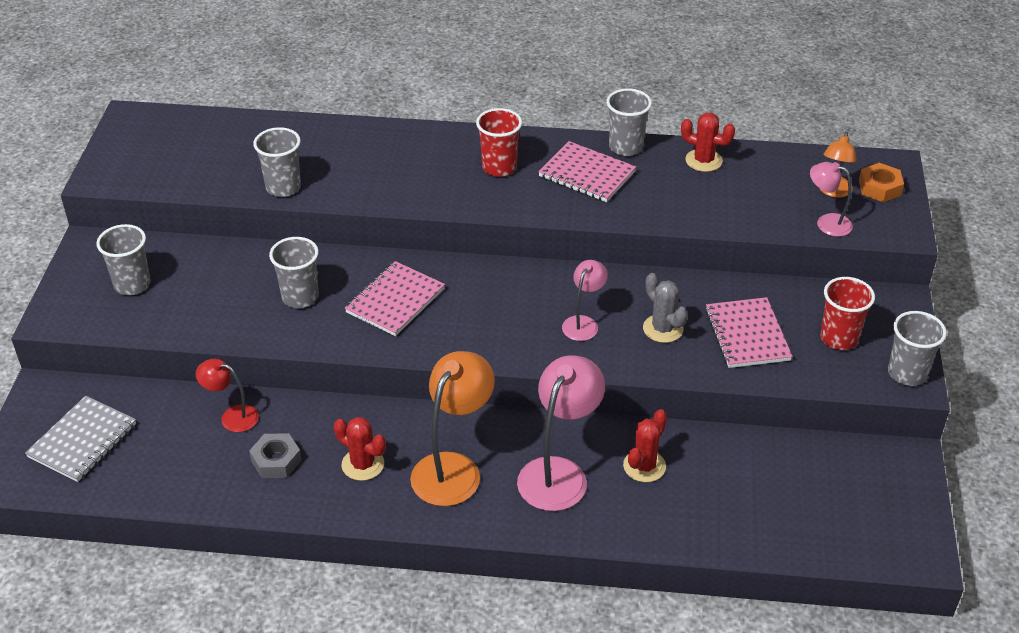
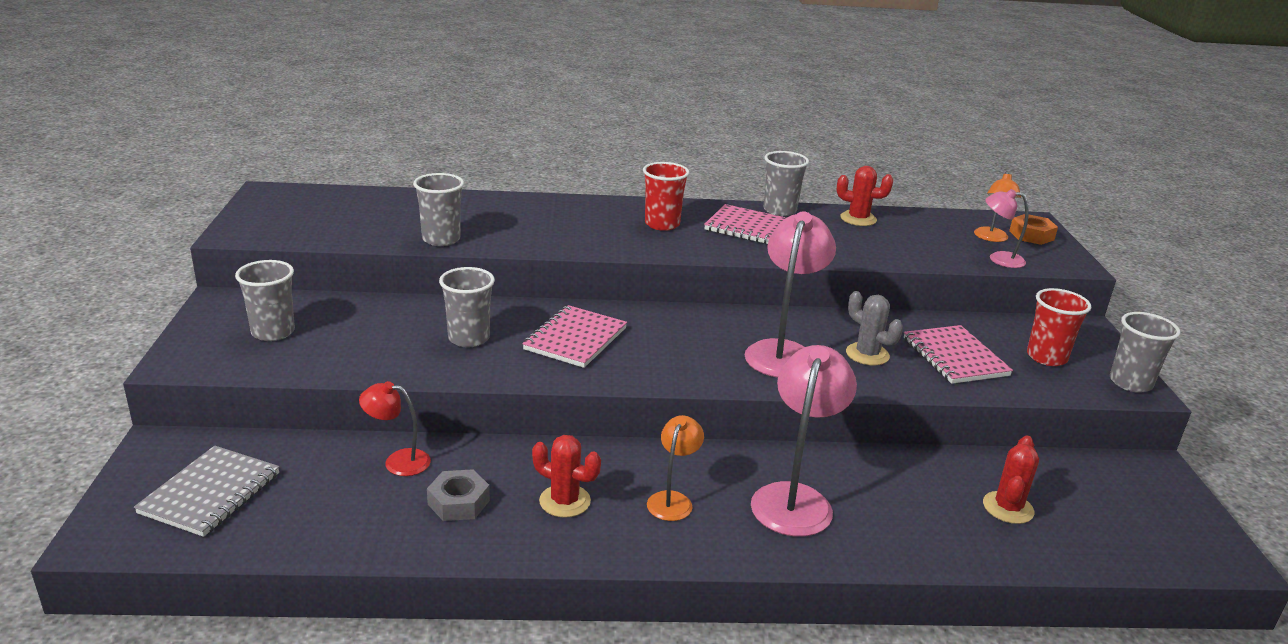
camera: 10 degrees left, 15 degrees down
orange lamp [410,351,495,506] -> orange lamp [647,415,704,521], size x0.56
pink lamp [562,260,608,341] -> pink lamp [745,211,836,377], size x1.80
red cactus [623,409,667,482] -> red cactus moved to [983,435,1039,524]

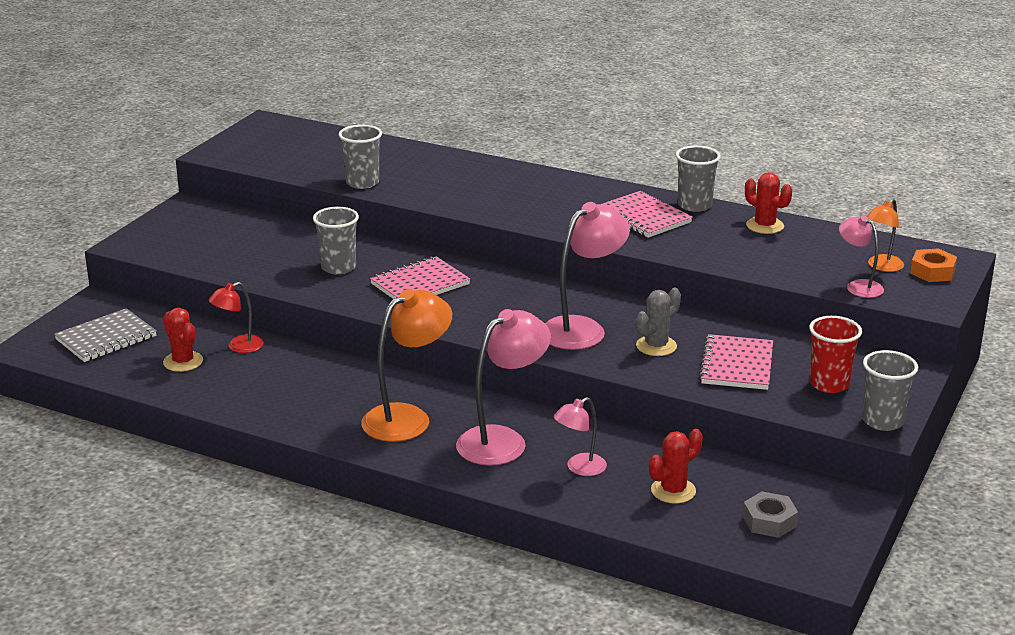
camera: 30 degrees right, 0 degrees up
grey cup [235,260,295,341] -> none
red lamp [359,381,431,476] -> red lamp turned 75 degrees counterclockwise [208,282,264,353]
grey nut [427,469,490,521] -> grey nut moved to [743,491,798,538]
red cactus [532,435,601,518] -> red cactus moved to [163,308,203,372]
red cup [643,162,690,231] -> none
orange lamp [647,415,704,521] -> orange lamp [361,289,452,442], size x1.80
grey cactus [846,291,903,365] -> grey cactus turned 60 degrees clockwise [636,288,681,356]
none -> pink lamp [553,397,607,476]

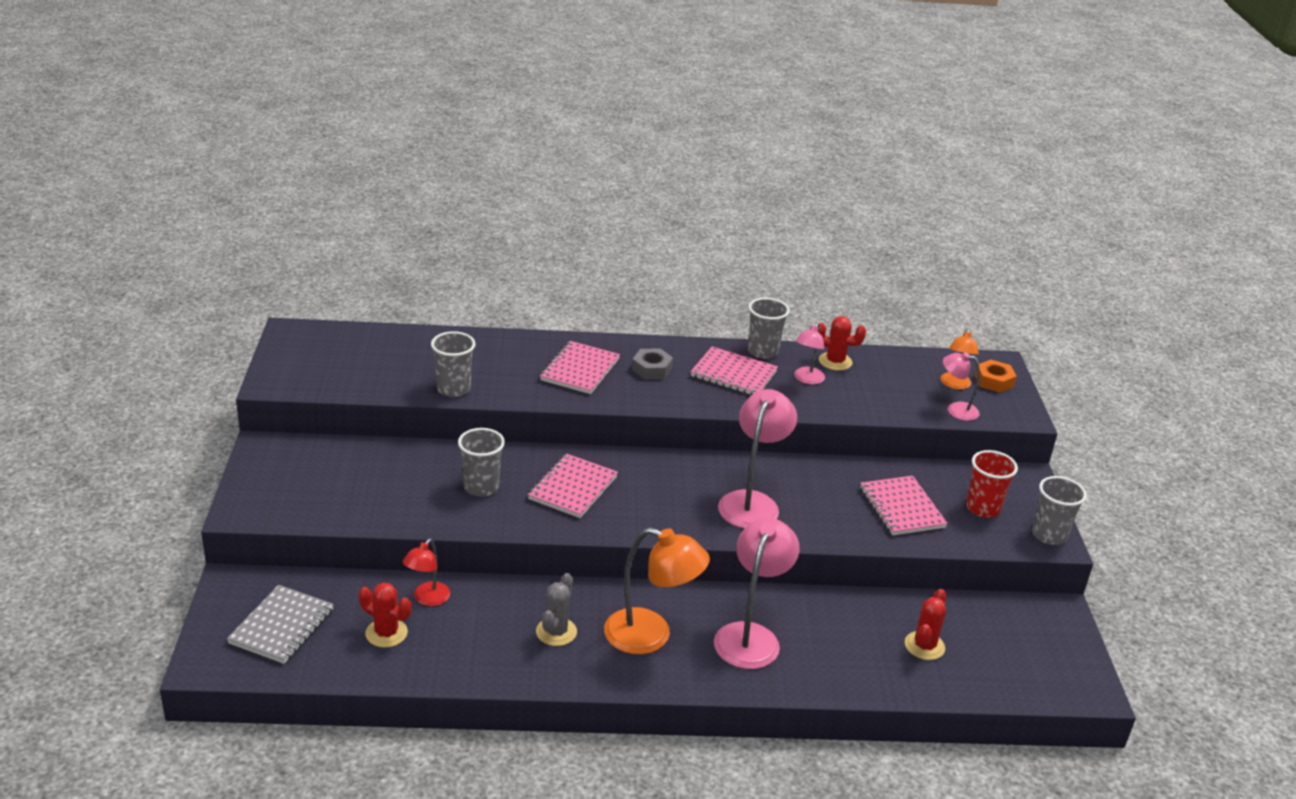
camera: 30 degrees left, 5 degrees up
orange lamp [361,289,452,442] -> orange lamp turned 90 degrees clockwise [604,527,710,654]
pink lamp [553,397,607,476] -> pink lamp moved to [794,323,825,385]
grey cactus [636,288,681,356] -> grey cactus moved to [536,573,577,646]
grey nut [743,491,798,538] -> grey nut moved to [632,348,673,380]
none -> pink notebook [540,341,620,394]

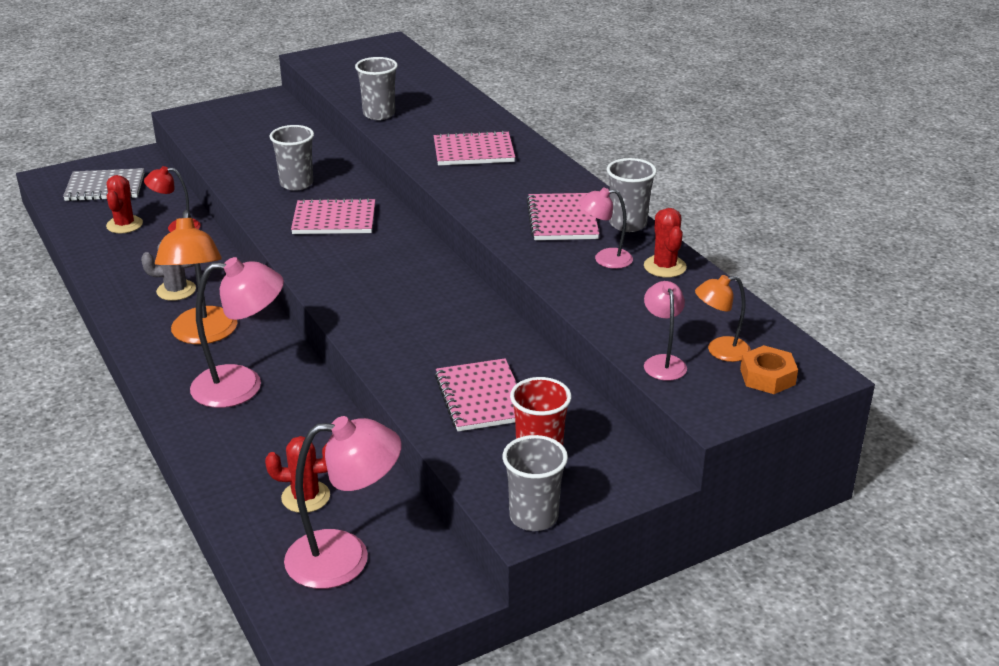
camera: 65 degrees right, 0 degrees up
grey nut [632,348,673,380] -> none
pink lamp [718,389,797,529] -> pink lamp moved to [284,416,402,589]
pink notebook [860,476,948,535] -> pink notebook turned 60 degrees counterclockwise [435,358,517,431]

